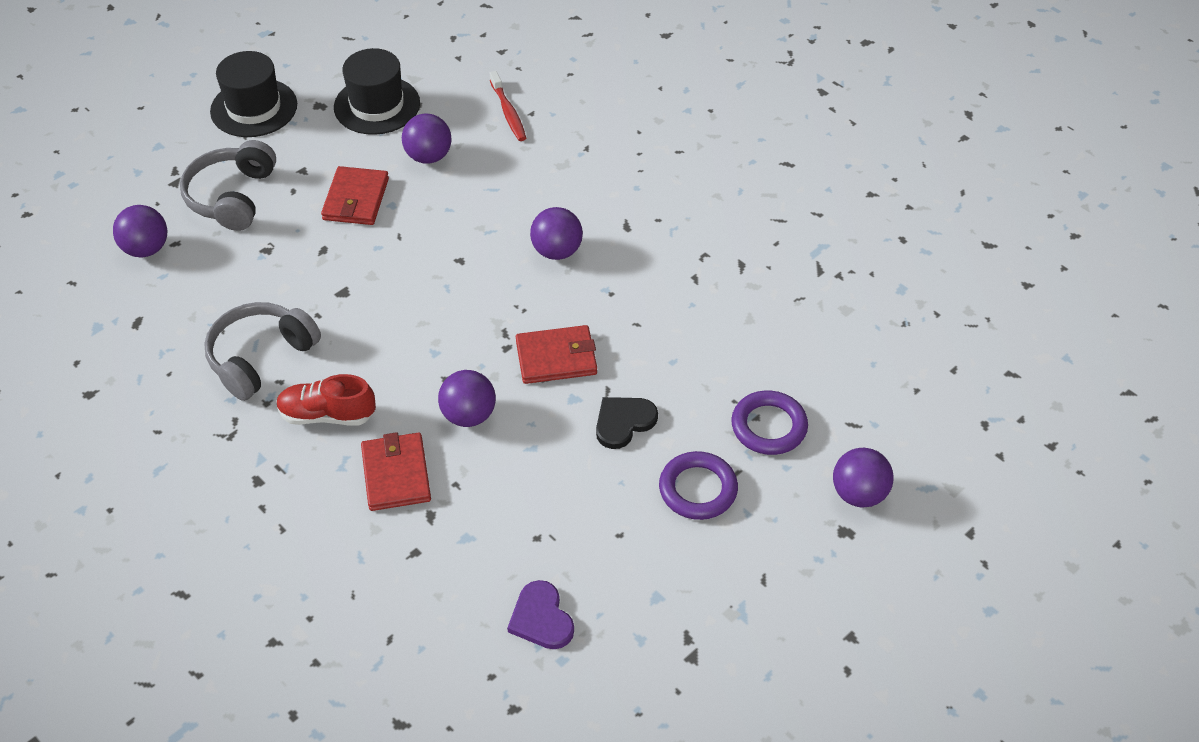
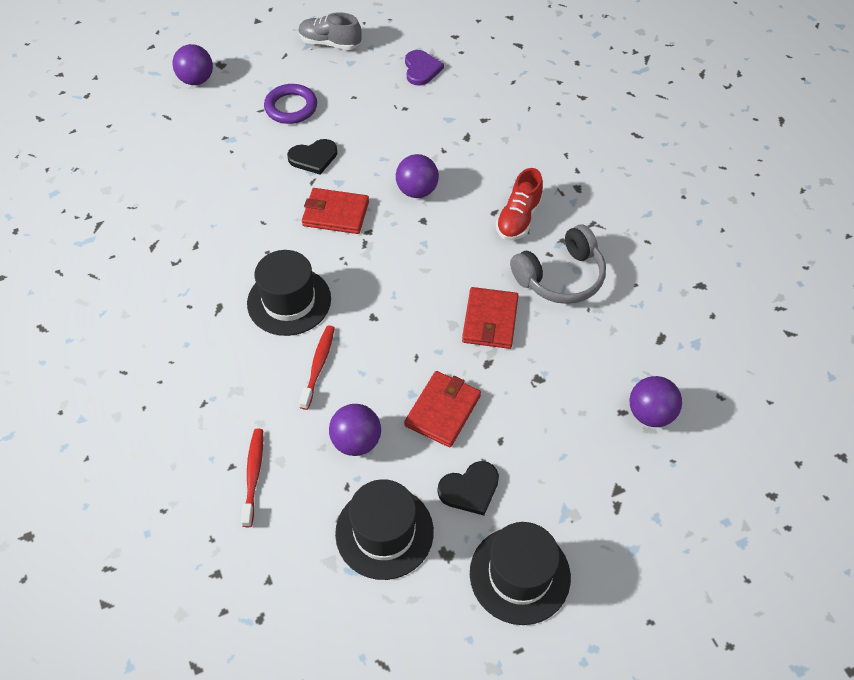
camera: 160 degrees left, 5 degrees up
grey headphones [180,140,276,231] -> none
red shoe [276,374,376,426] -> red shoe turned 90 degrees clockwise [496,168,543,240]
red wallet [361,432,431,511] -> red wallet moved to [462,287,518,349]
purple ball [530,207,583,260] -> black hat [247,250,331,336]
purple ring [731,390,808,455] -> none
none -> grey shoe [298,12,362,50]
none -> red toothbrush [299,325,335,410]
none -> black heart [438,461,499,515]

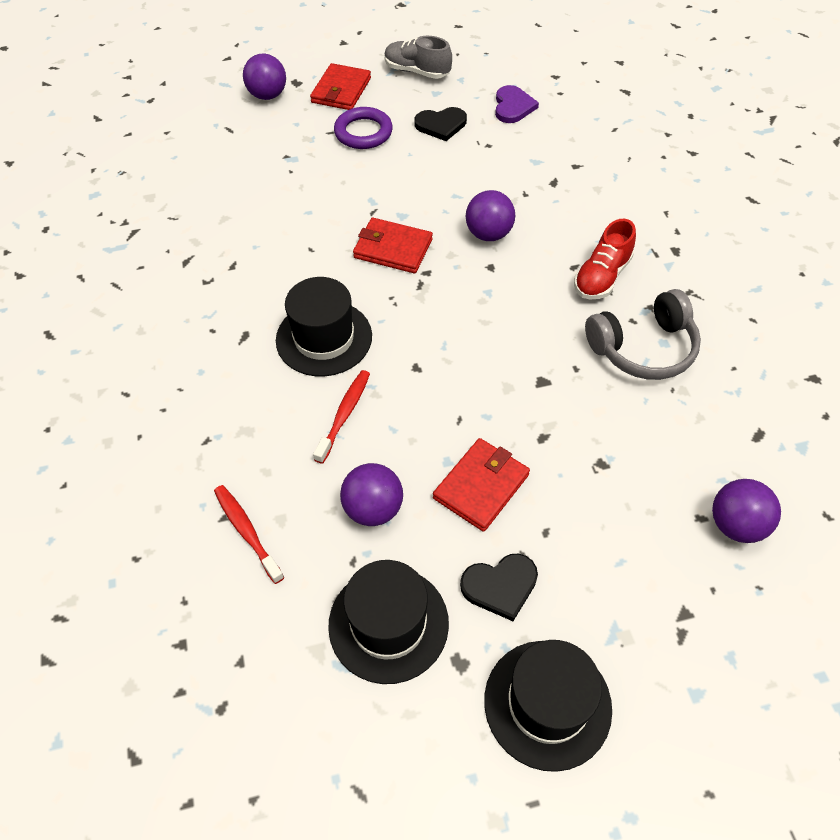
camera: 10 degrees right, 0 degrees up
red toothbrush [241,429,263,527] -> red toothbrush turned 45 degrees counterclockwise [214,485,285,584]
black heart [287,139,337,175] -> black heart moved to [414,107,467,141]
red wallet [462,287,518,349] -> red wallet moved to [310,63,371,110]

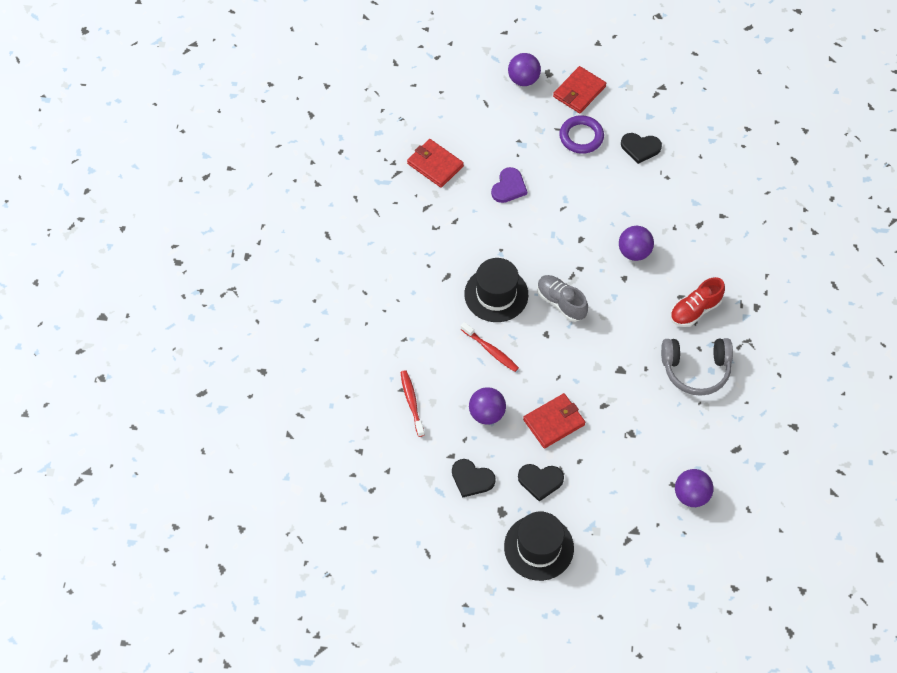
camera: 20 degrees right, 5 degrees up
red toothbrush [313,370,370,464] -> red toothbrush turned 90 degrees clockwise [461,322,519,372]
black hat [328,560,449,684] -> black heart [452,459,496,498]
red wallet [353,218,433,273] -> red wallet moved to [407,139,464,188]
grey shoe [384,36,452,79] -> grey shoe moved to [537,275,588,322]
purple heart [495,85,539,123] -> purple heart moved to [491,167,527,203]

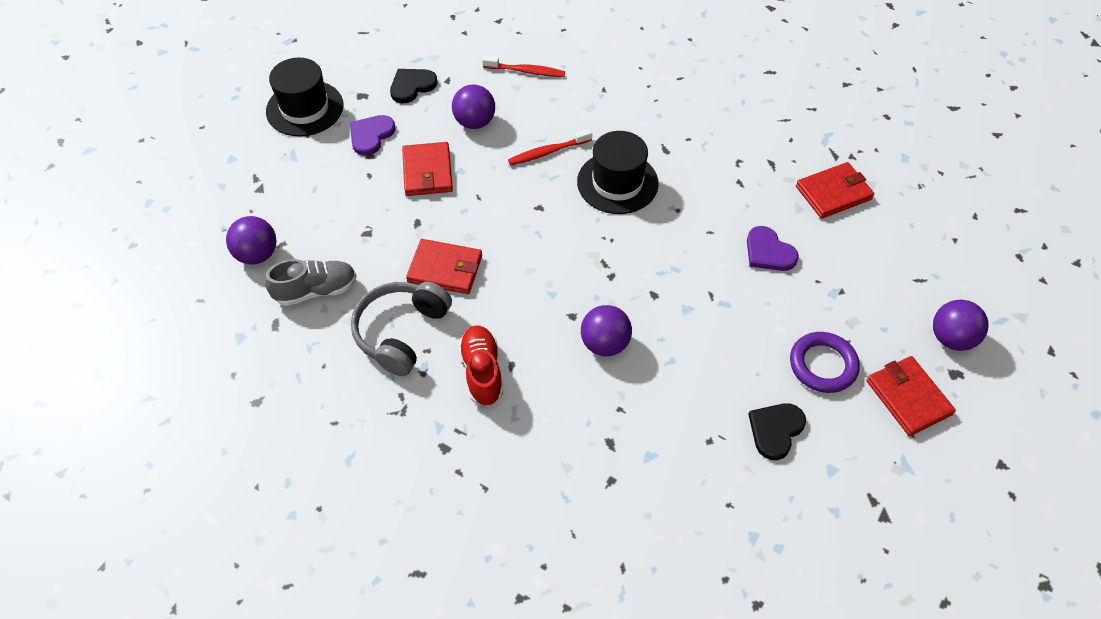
camera: 115 degrees right, 5 degrees down
black heart [518,464,564,502] -> purple heart [350,115,395,156]
grey shoe [537,275,588,322] -> grey shoe moved to [265,259,357,306]
none -> red wallet [406,239,482,294]

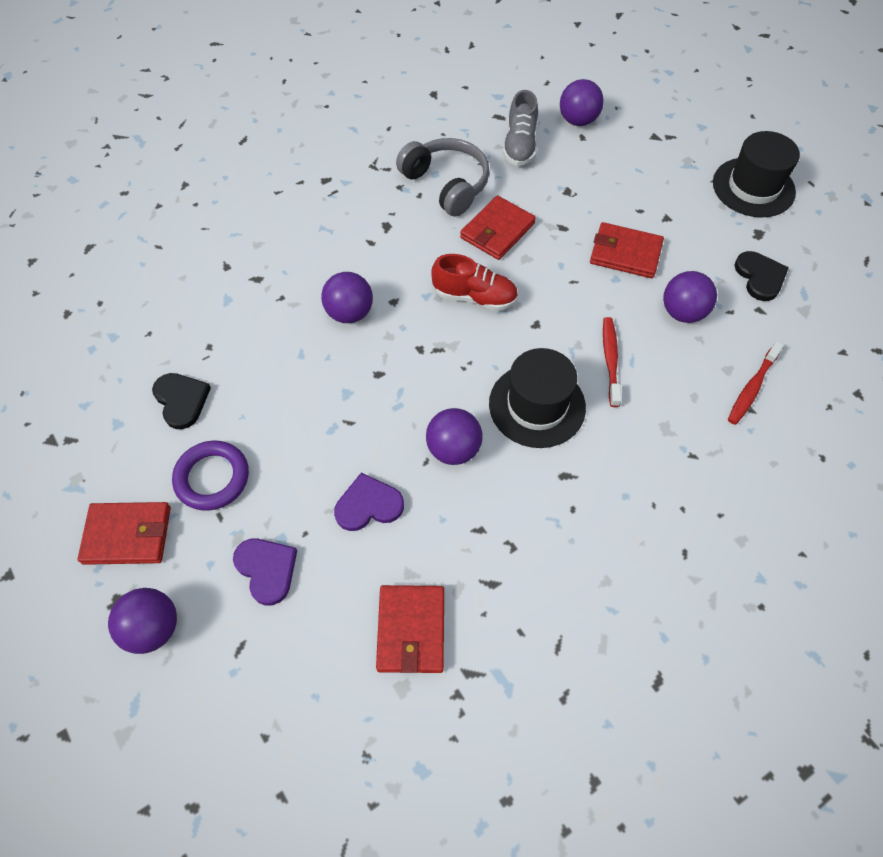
camera: 115 degrees right, 5 degrees up
purple heart [350,115,395,156] -> purple heart moved to [233,538,297,606]
red shoe [458,326,503,406] -> red shoe moved to [432,254,518,311]
none -> purple ball [426,408,483,465]

